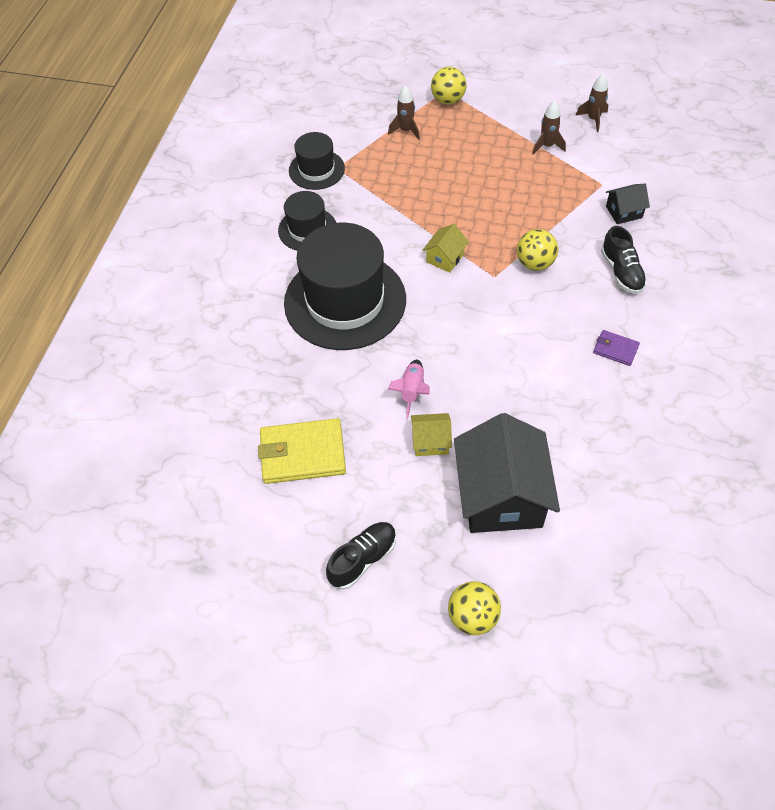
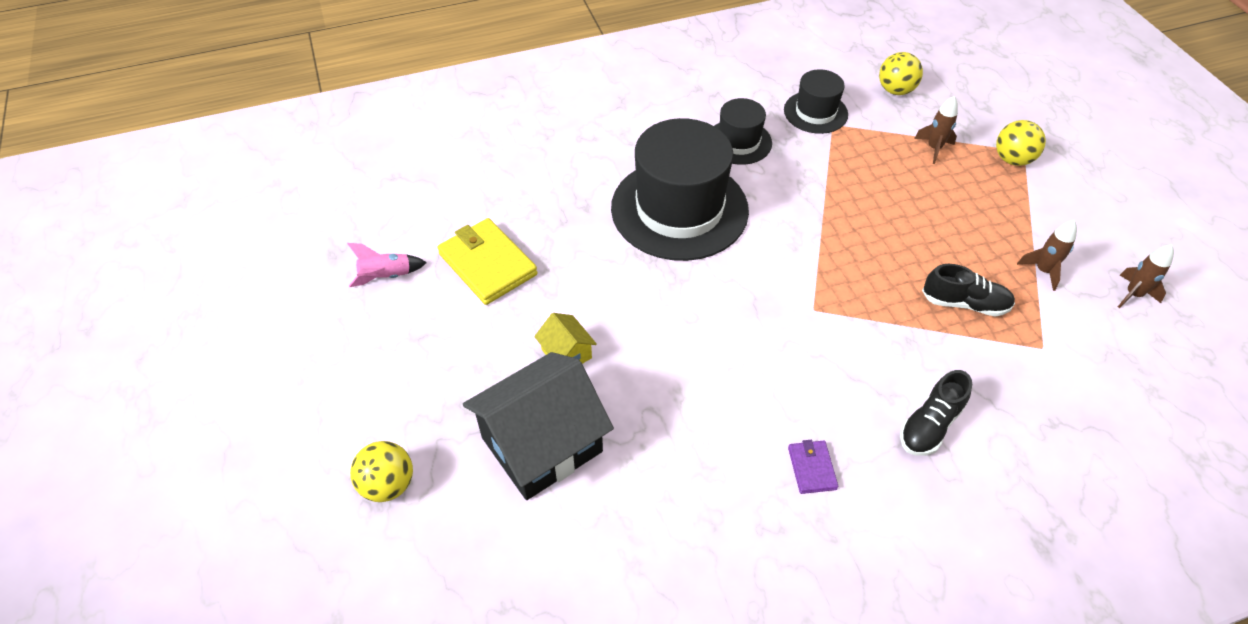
camera: 55 degrees right, 5 degrees down
black shoe [326,522,396,590] -> black shoe moved to [922,264,1015,317]
pink rocket [388,360,430,419] -> pink rocket moved to [347,243,427,287]
yellow house [423,224,469,273] -> none
yellow ball [517,229,558,271] -> yellow ball moved to [879,52,923,95]
black house [606,184,650,224] -> none

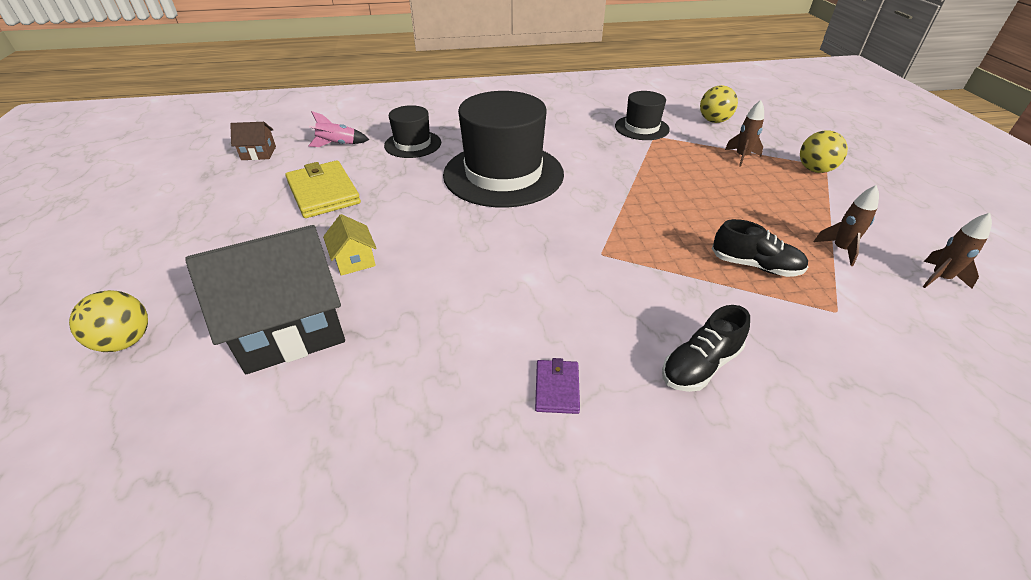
camera: 10 degrees right, 10 degrees down
pink rocket [347,243,427,287] -> pink rocket moved to [308,111,369,147]
black hat [715,98,772,165] -> black hat moved to [384,105,441,158]
none -> brown house [230,122,276,160]

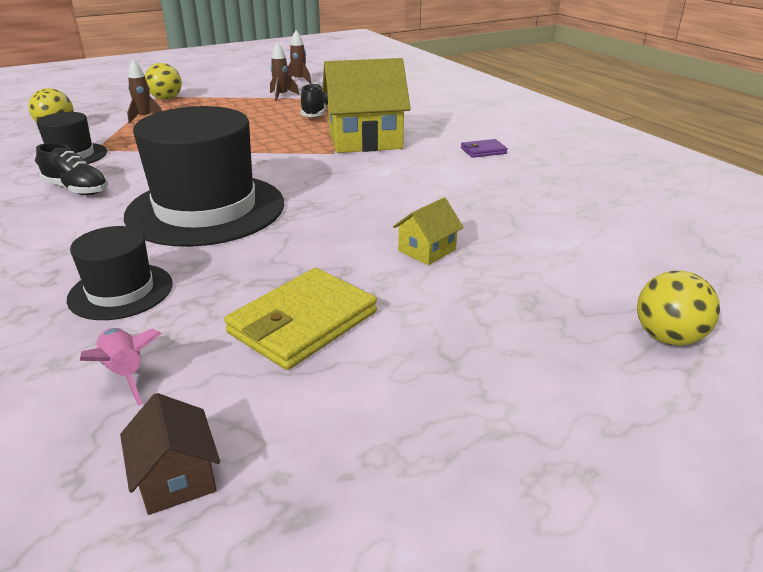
camera: 110 degrees left, 10 degrees down
black house [185,225,345,374] -> none
black shoe [662,305,750,392] -> black shoe moved to [36,143,108,195]
none -> yellow house [322,58,411,153]

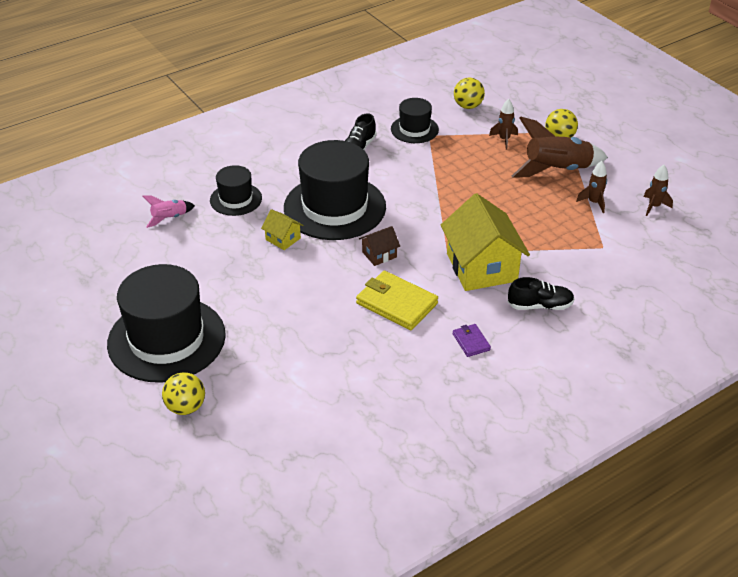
camera: 85 degrees right, 10 degrees up
brown house [120,393,220,515] -> brown house moved to [359,226,400,266]
yellow wallet [224,268,377,370] -> yellow wallet moved to [356,271,438,330]
black shoe [301,83,328,117] -> black shoe moved to [508,277,575,310]
yellow house [393,197,464,265] -> yellow house moved to [261,209,303,250]
none -> black hat [107,264,226,383]
none -> brown rocket [512,117,608,178]

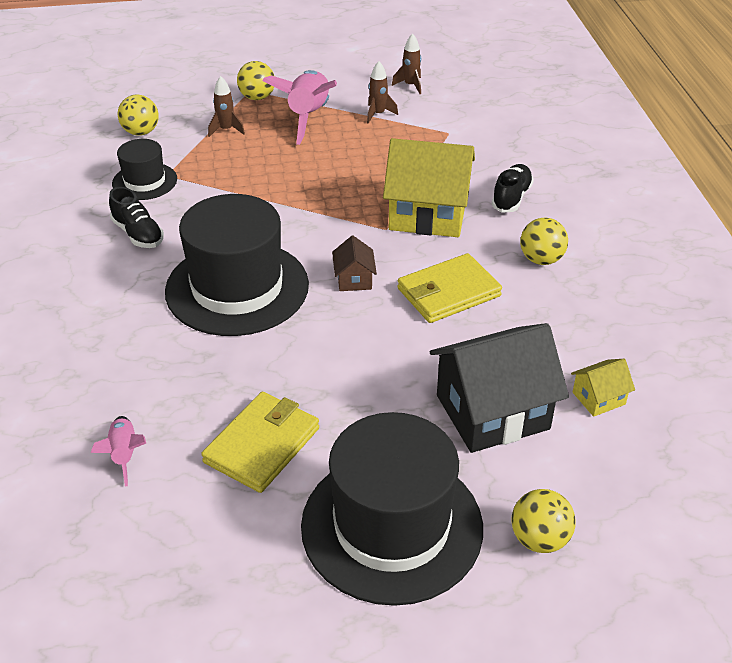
camera: 65 degrees left, 0 degrees up
black hat [210,165,262,216] -> none
yellow house [261,209,303,250] -> yellow house moved to [571,359,635,417]
purple wallet [453,324,491,357] -> yellow ball [520,217,568,265]
brown rocket [512,117,608,178] -> pink rocket [262,70,337,145]
none -> yellow wallet [201,392,319,493]
none -> black house [430,323,569,453]

